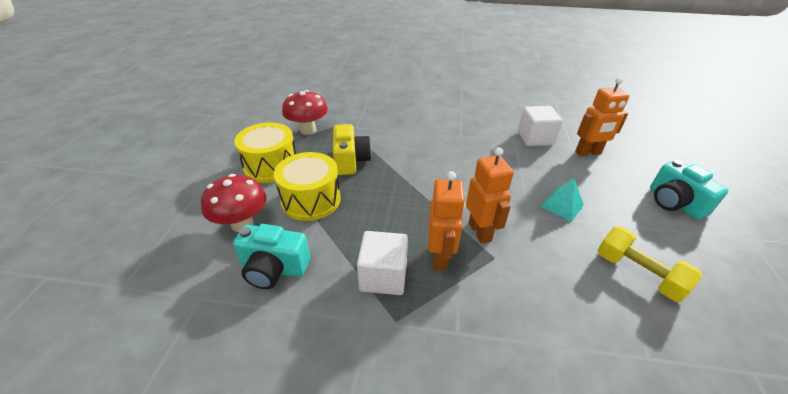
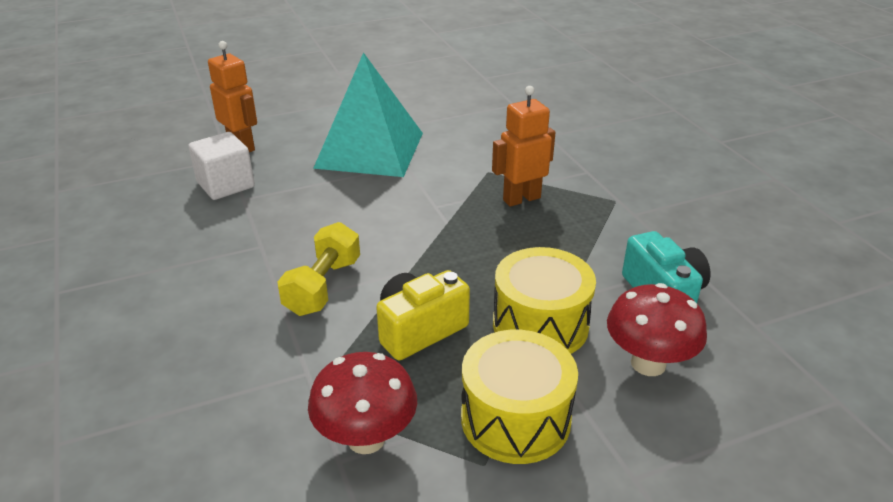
camera: 120 degrees left, 5 degrees down
white cube [357,231,408,295] -> none
orange robot [466,148,514,244] -> none
turquoise pyramid [541,178,584,222] -> turquoise pyramid [313,52,423,177], size x2.40
yellow dumbbell [597,227,702,302] -> yellow dumbbell moved to [278,222,360,316]
turquoise camera [650,160,728,220] -> none

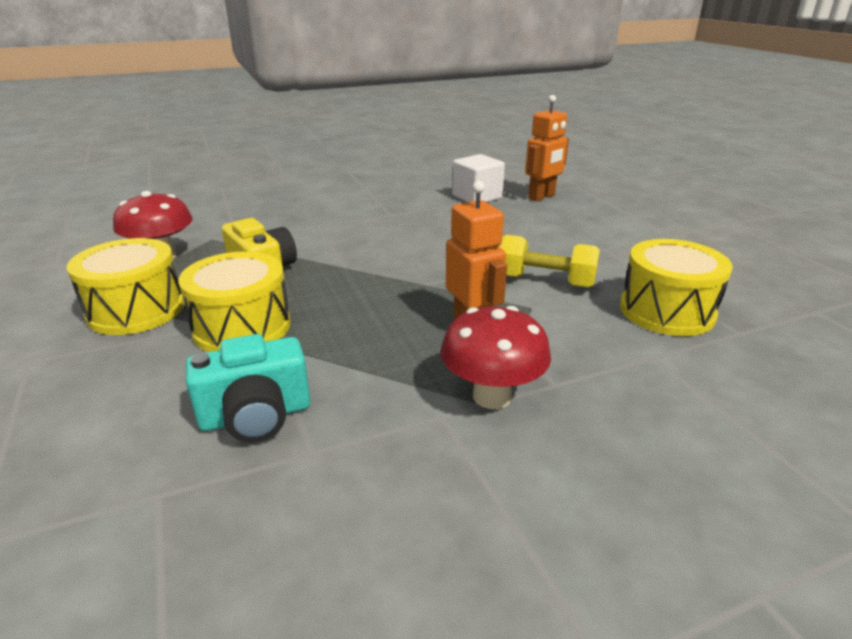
camera: 90 degrees right, 5 degrees down
yellow dumbbell [278,222,360,316] -> yellow dumbbell moved to [499,235,600,288]
turquoise pyramid [313,52,423,177] -> none
red mushroom [607,283,707,376] -> red mushroom moved to [440,306,551,409]
none -> yellow drum [620,239,733,336]

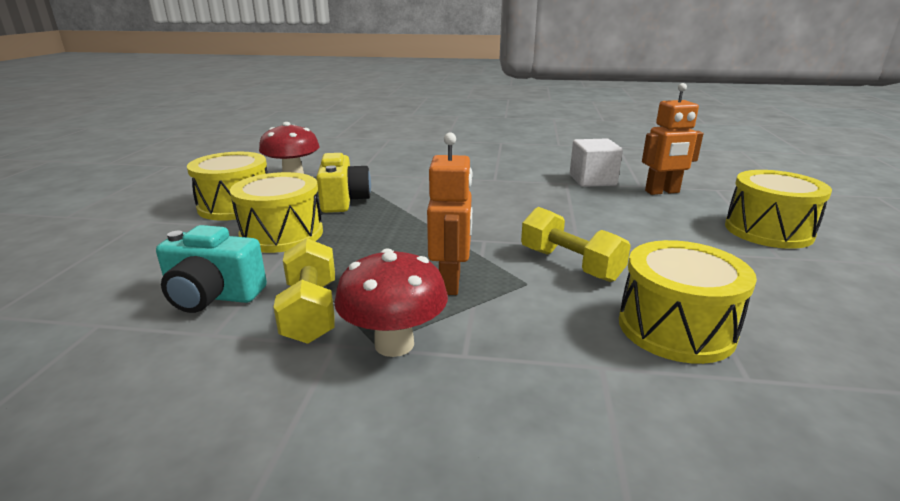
camera: 30 degrees right, 5 degrees down
none -> yellow dumbbell [274,238,335,344]
none -> yellow drum [725,170,832,249]

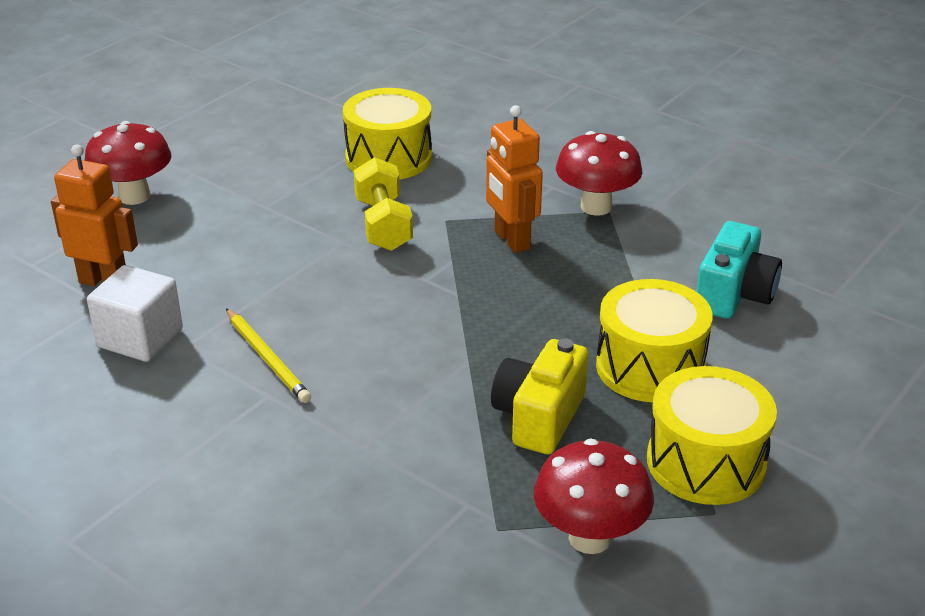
camera: 150 degrees left, 10 degrees up
turquoise camera [156,225,267,313] -> turquoise camera turned 75 degrees clockwise [696,221,782,319]
yellow dumbbell [274,238,335,344] -> none
orange robot [427,133,472,295] -> orange robot turned 60 degrees counterclockwise [486,105,543,253]
yellow drum [725,170,832,249] -> red mushroom [85,121,172,205]
none -> yellow pencil [226,308,311,403]

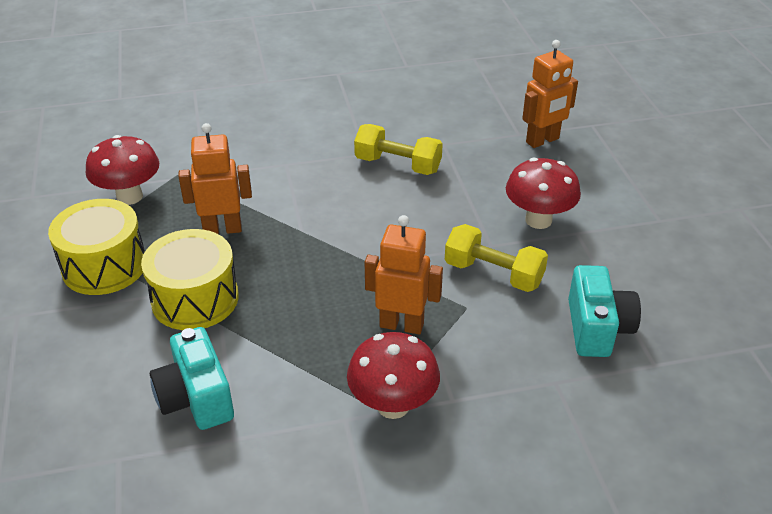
camera: 130 degrees right, 5 degrees up
red mushroom [85,121,172,205] -> red mushroom moved to [506,158,581,229]
white cube [87,265,183,362] -> none
yellow pencil [226,308,311,403] -> yellow dumbbell [354,124,443,175]
yellow drum [343,88,432,180] -> turquoise camera [568,265,641,357]
yellow camera [491,338,588,454] -> orange robot [178,123,252,234]

